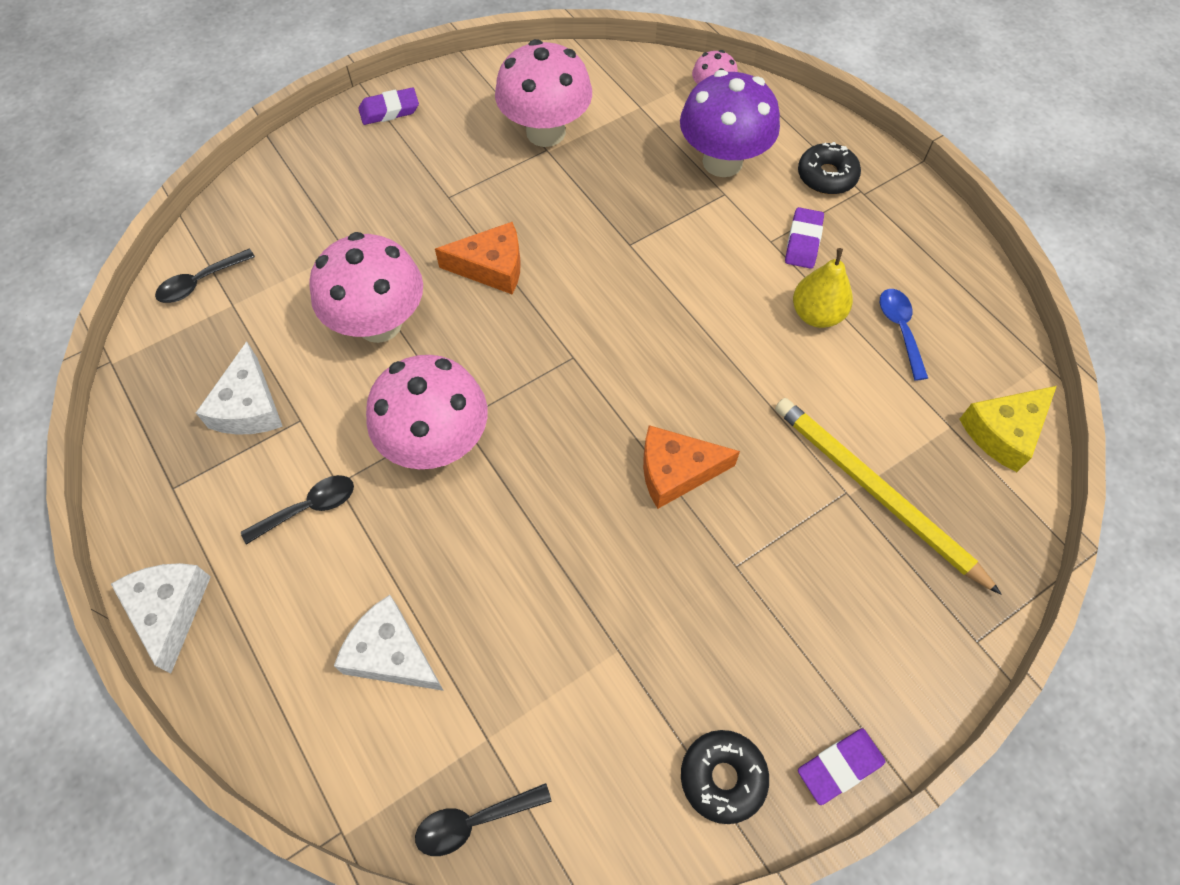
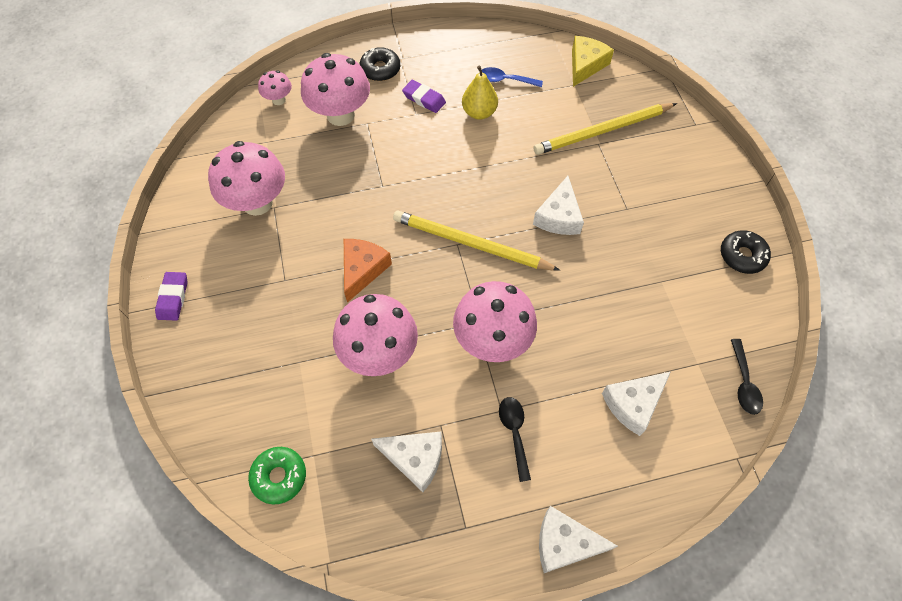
camera: 70 degrees left, 0 degrees up
black spoon [155,249,255,303] -> green donut [248,447,306,504]
orange cheese [643,425,740,509] -> white cheese [533,176,584,235]
purple mushroom [680,70,780,177] -> pink mushroom [301,53,370,126]
purple eraser [798,728,885,805] -> none
yellow cheese [959,386,1057,472] -> yellow cheese turned 135 degrees counterclockwise [572,36,614,87]
none -> yellow pencil [393,211,560,271]

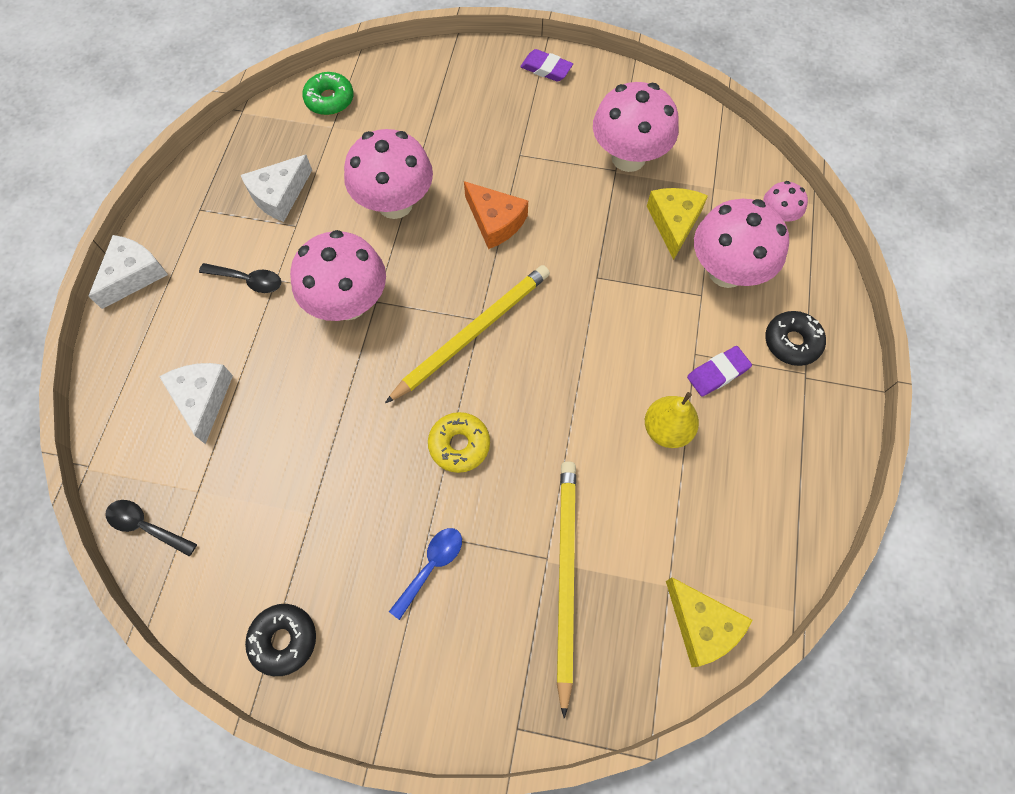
camera: 115 degrees right, 5 degrees up
blue spoon [479,67,543,87] -> blue spoon moved to [389,528,462,620]
white cheese [533,176,584,235] -> yellow donut [428,412,490,473]
none -> yellow cheese [647,188,708,260]

